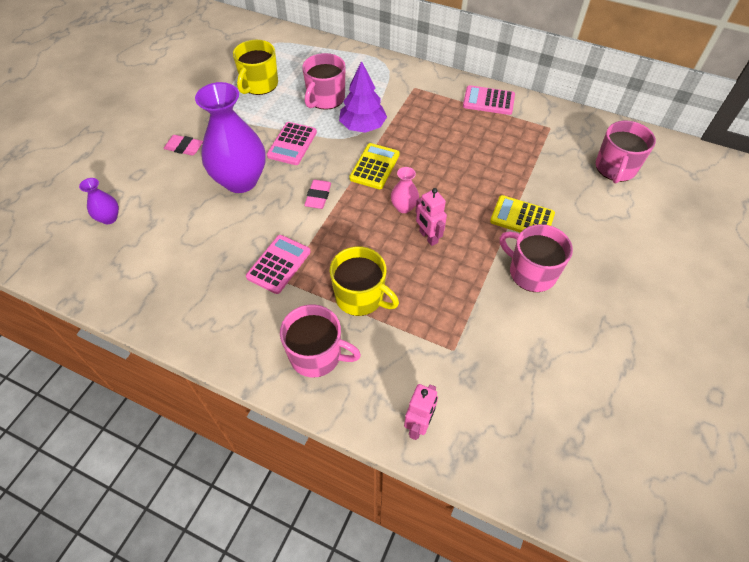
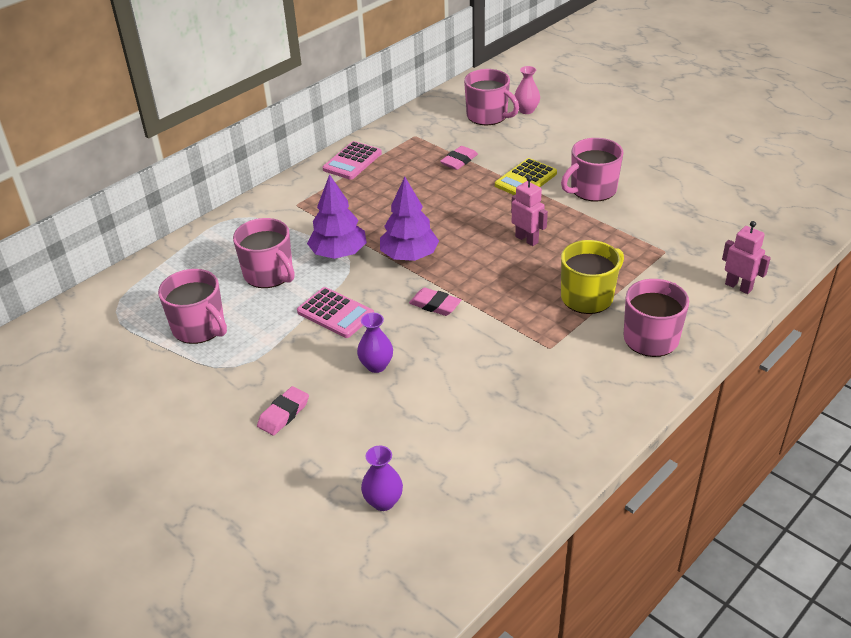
camera: 70 degrees left, 15 degrees down
purple vase [195,82,266,193] -> purple vase [357,313,393,373], size x0.45
yellow mug [233,40,278,95] -> pink mug [158,269,227,344]
pink calculator [246,235,311,294] -> none
yellow calculator [349,143,400,189] -> purple tree [380,177,439,261]
pink vase [391,167,419,213] -> pink vase moved to [514,66,540,114]
pink robot [416,188,447,246] -> pink robot turned 120 degrees counterclockwise [511,176,548,246]
none -> pink eraser [440,146,478,170]

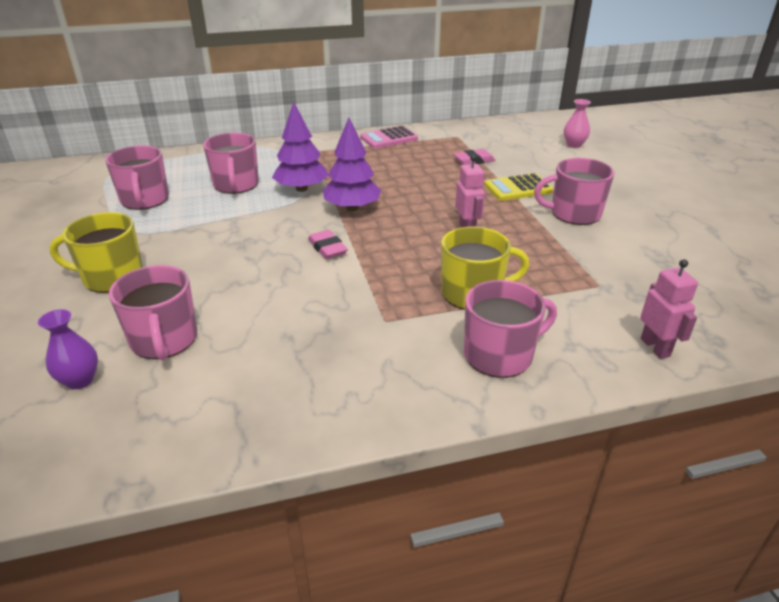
camera: 30 degrees right, 5 degrees down
pink eraser [257,386,309,436] -> yellow mug [49,212,143,293]
pink calculator [297,287,374,338] -> none
purple vase [357,313,393,373] -> none
pink mug [464,69,519,125] -> pink mug moved to [109,265,197,360]

